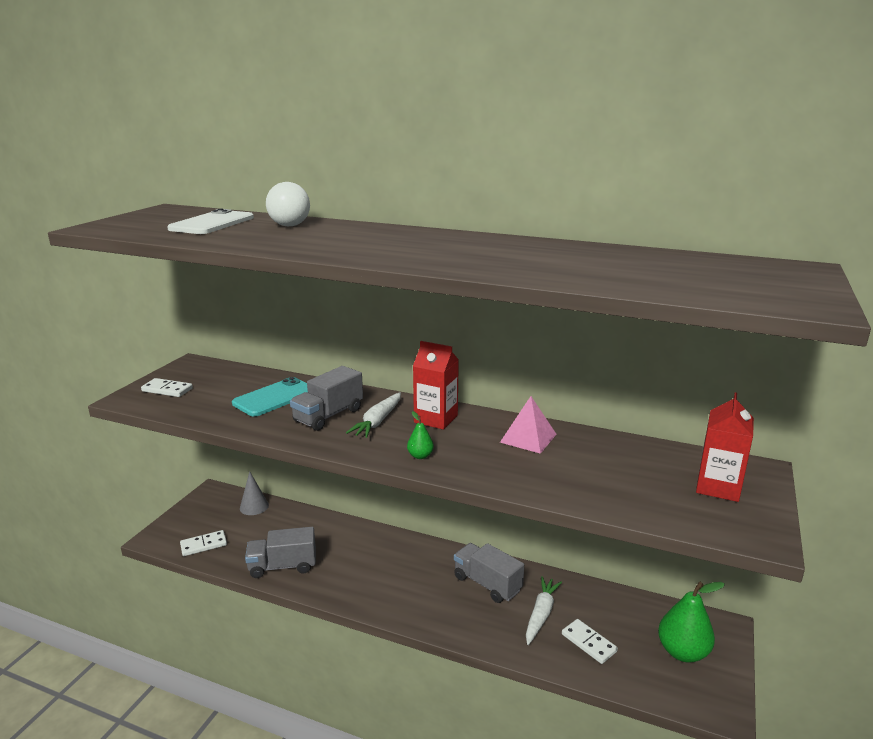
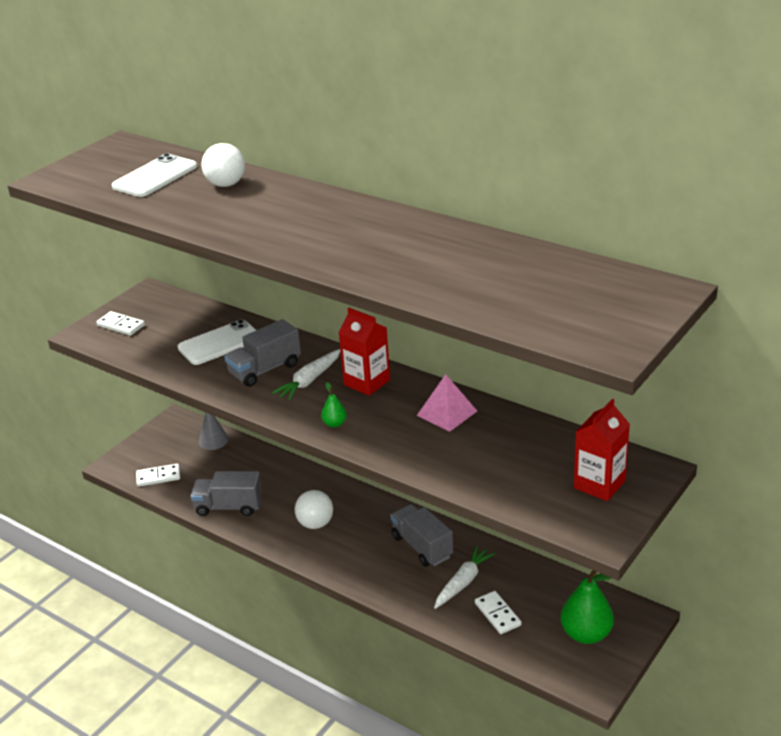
camera: 15 degrees right, 10 degrees up
turquoise phone [232,377,308,417] -> white phone [178,320,256,365]
none -> white ball [295,490,333,529]

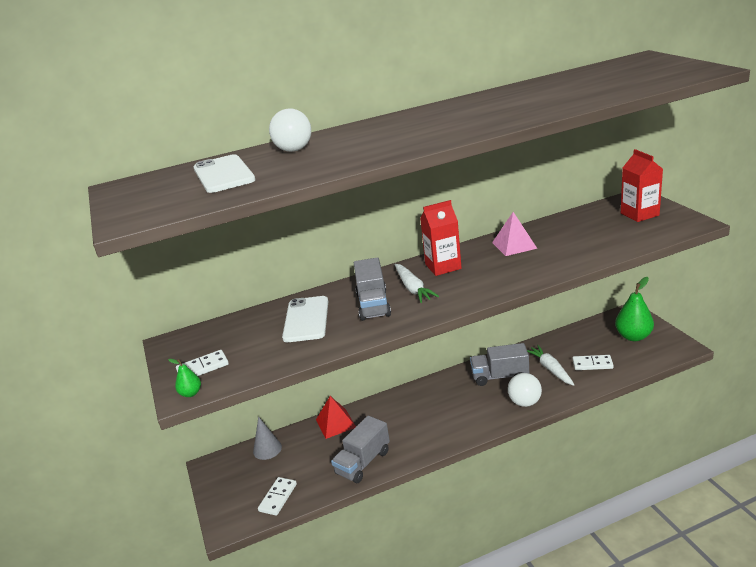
camera: 55 degrees left, 5 degrees down
white ball [295,490,333,529] -> white ball moved to [508,373,542,407]
green pear [321,382,347,428] -> green pear moved to [168,359,201,397]
none -> red pyramid [316,396,356,439]

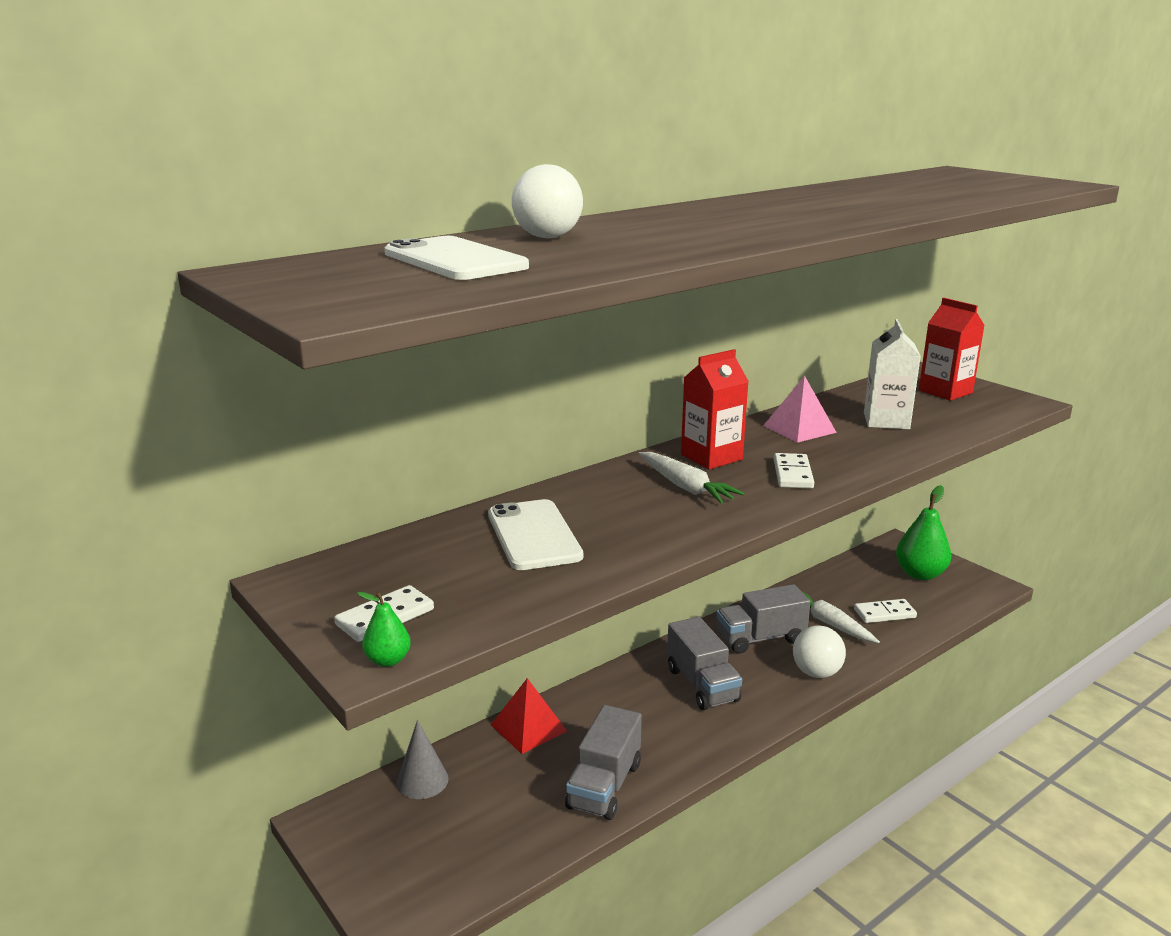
camera: 20 degrees left, 5 degrees down
white domino [258,477,297,516] -> white domino moved to [774,453,814,489]
grey truck [354,258,391,321] -> grey truck moved to [667,617,742,710]
none -> white carton [864,319,921,429]

